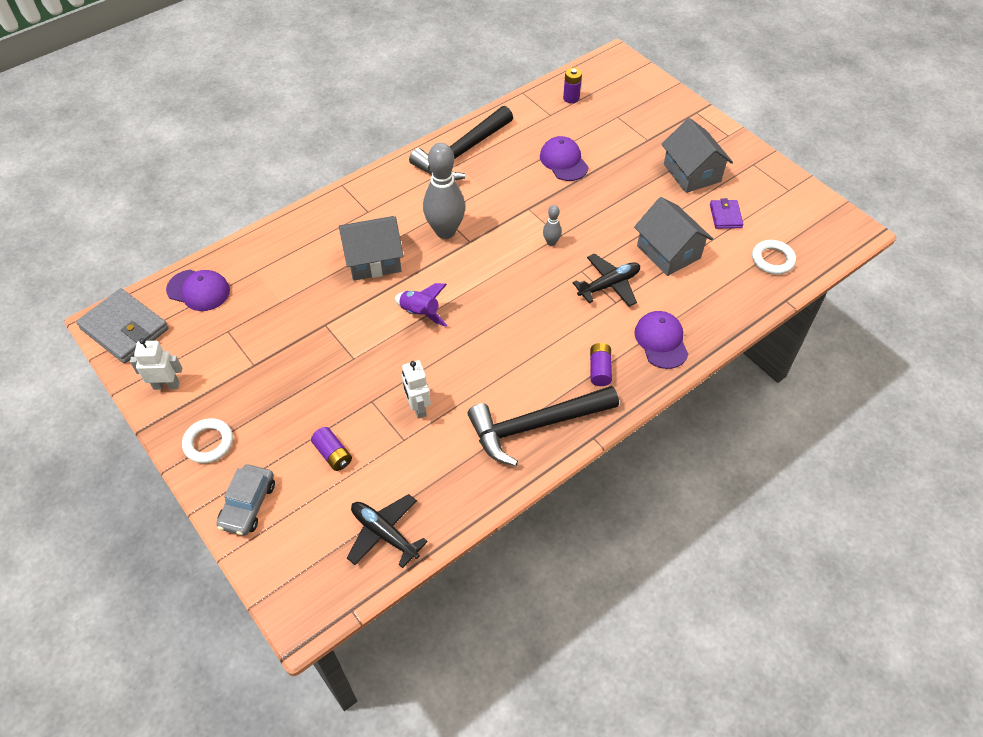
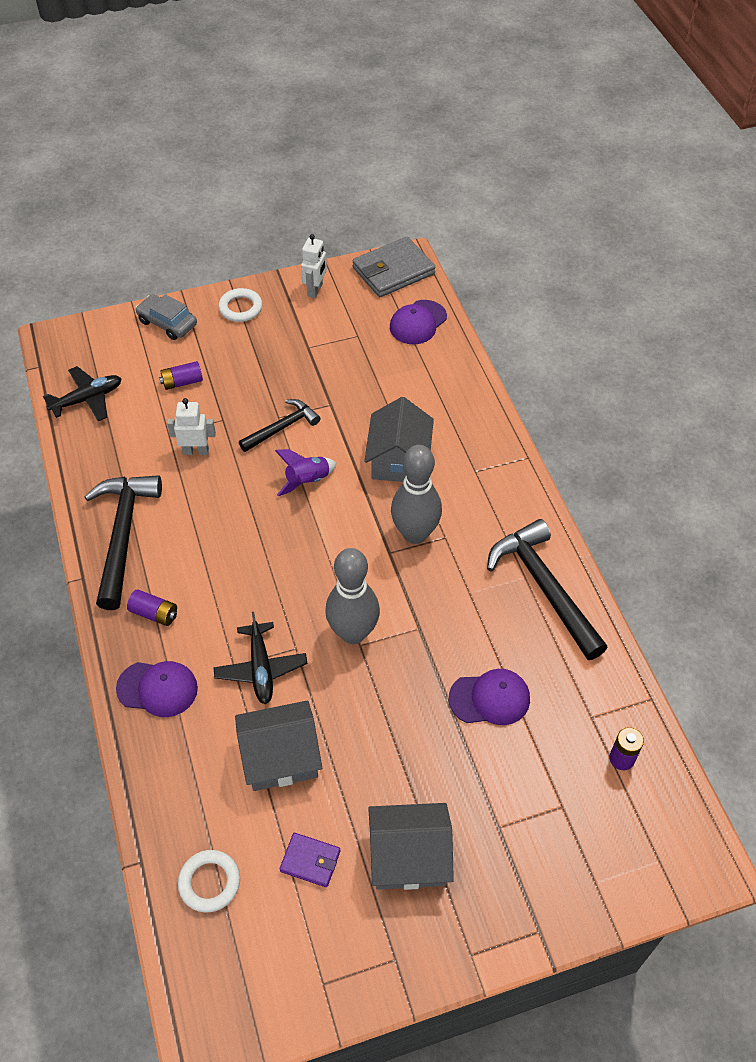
camera: 110 degrees right, 0 degrees up
grey bowling pin [543,205,562,246] -> grey bowling pin [325,548,380,644], size x2.23
none -> black hammer [239,399,320,452]

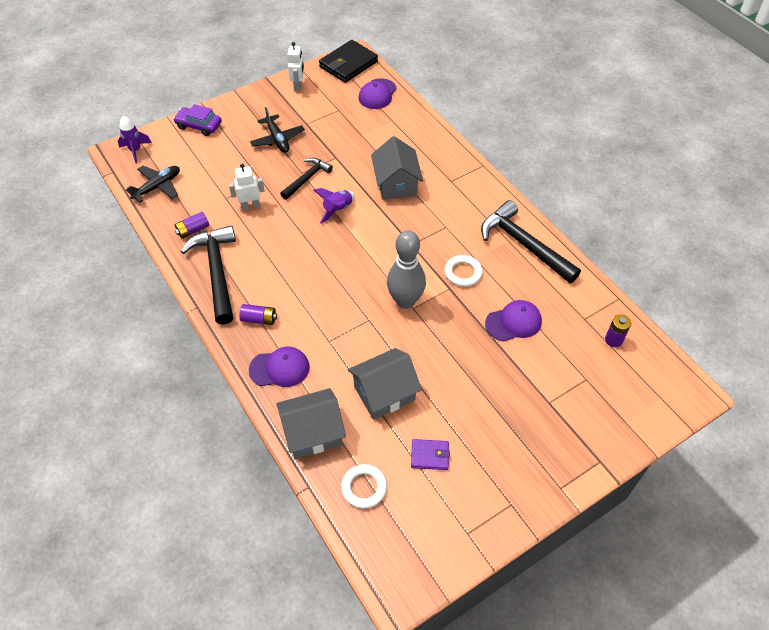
camera: 15 degrees left, 0 degrees up
grey car [135,294,197,340] -> purple car [173,104,222,136]
purple battery [159,361,203,390] -> purple battery moved to [175,212,209,238]
black plane [213,612,308,704] -> black plane moved to [250,107,305,153]
white ring [218,288,262,322] -> white ring moved to [445,255,483,287]
grey wallet [353,237,435,297] -> black wallet [319,40,378,83]
grey house [368,803,454,890] -> grey house moved to [276,388,346,459]
grey bowling pin [391,445,442,544] -> none
none -> purple rocket [118,116,152,163]

